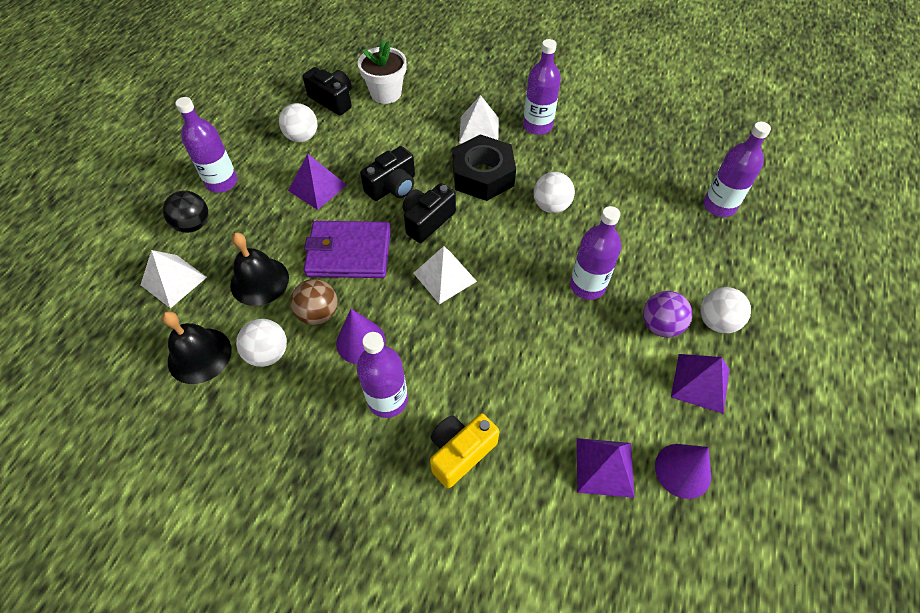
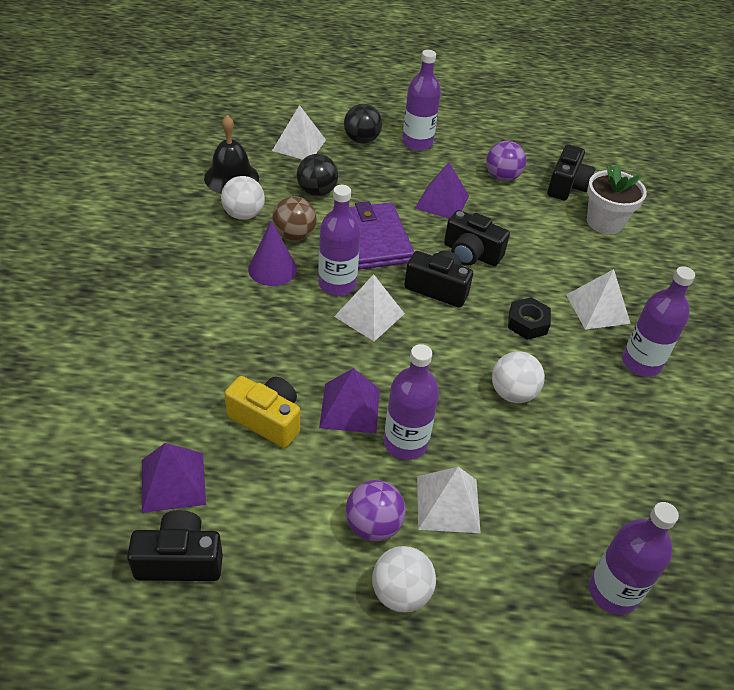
camera: 70 degrees right, 10 degrees down
black bell [230,233,289,306] -> black ball [297,154,338,196]
white ball [279,103,317,142] -> purple ball [486,141,526,182]
purple bottle [357,332,408,418] -> purple bottle moved to [318,185,361,296]
yellow camera [430,413,500,488] -> yellow camera moved to [225,376,300,448]
black nut [452,134,516,201] -> black nut [508,297,551,340], size x0.54
purple cone [655,444,711,499] -> black camera [127,510,223,581]
purple pyramid [671,354,730,414] -> purple pyramid moved to [319,368,380,434]
none -> white pyramid [417,467,481,533]

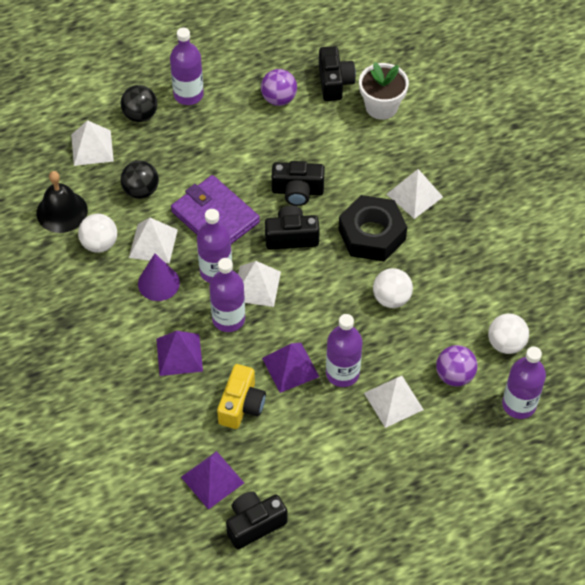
camera: 25 degrees left, 10 degrees up
yellow camera [225,376,300,448] -> yellow camera turned 105 degrees clockwise [217,364,266,429]
brown ball [272,196,317,241] -> white pyramid [129,218,178,263]
purple ball [345,480,406,542] -> purple ball moved to [436,345,477,387]
white ball [372,546,436,613] -> white ball moved to [488,314,529,354]
purple pyramid [415,162,469,219] -> purple pyramid moved to [156,331,203,376]
black nut [508,297,551,340] -> black nut [338,195,407,262], size x1.85
purple bottle [622,266,695,377] -> purple bottle moved to [209,258,245,332]

